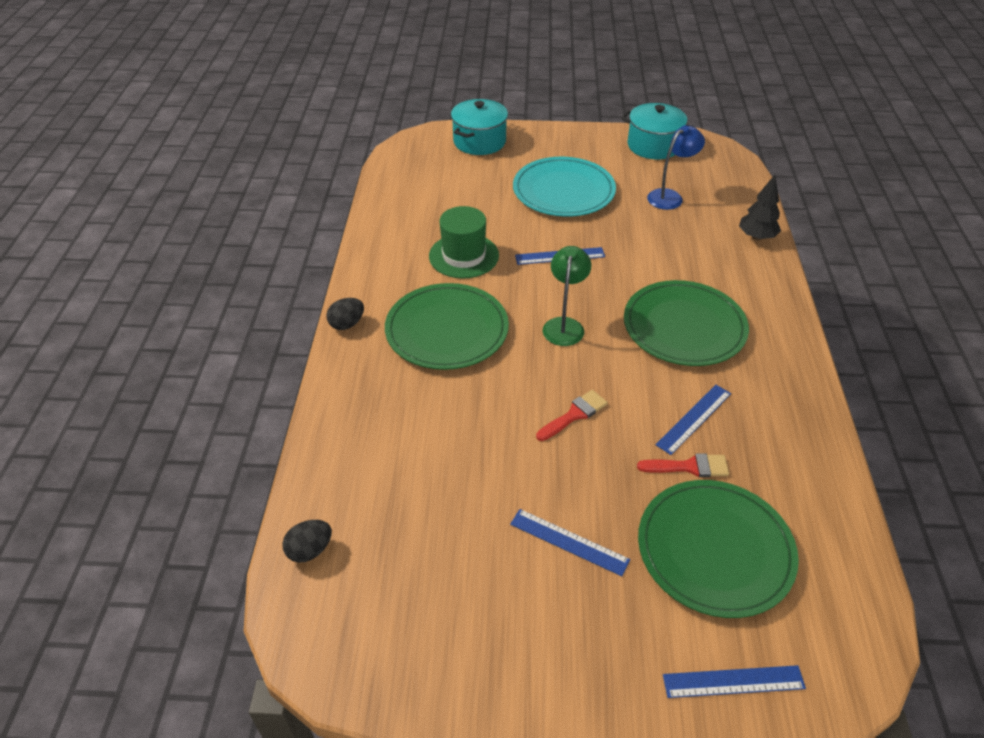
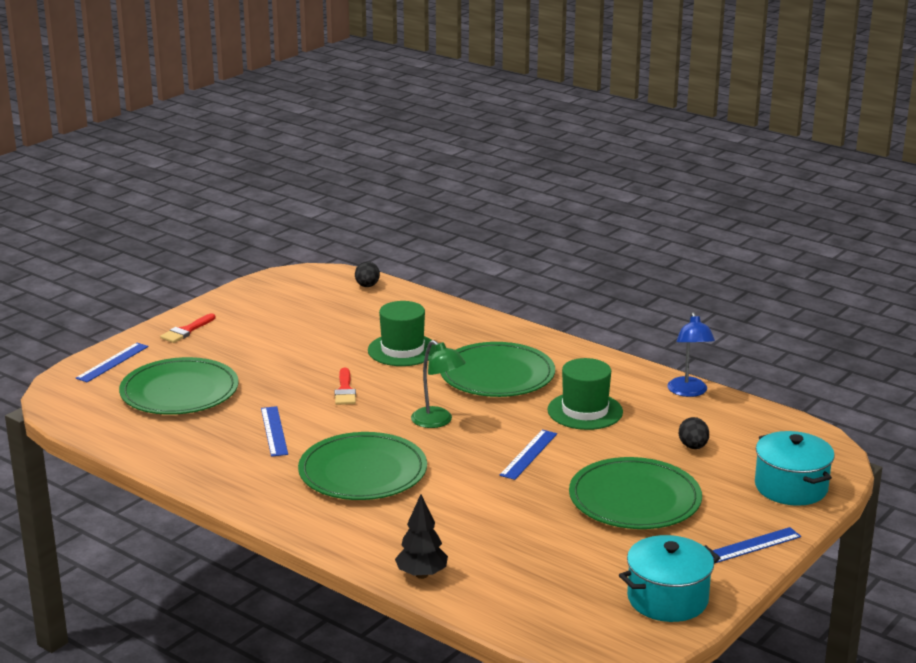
camera: 125 degrees right, 20 degrees down
black egg [326,298,364,330] -> black egg moved to [679,417,709,449]
blue ruler [510,509,630,576] -> blue ruler moved to [712,527,801,563]
turquoise plate [513,157,616,217] -> green plate [569,457,702,529]
red brush [637,453,729,477] -> red brush moved to [160,313,215,343]
blue lamp [647,125,705,210] -> blue lamp moved to [667,312,715,397]
none -> green hat [368,301,436,366]

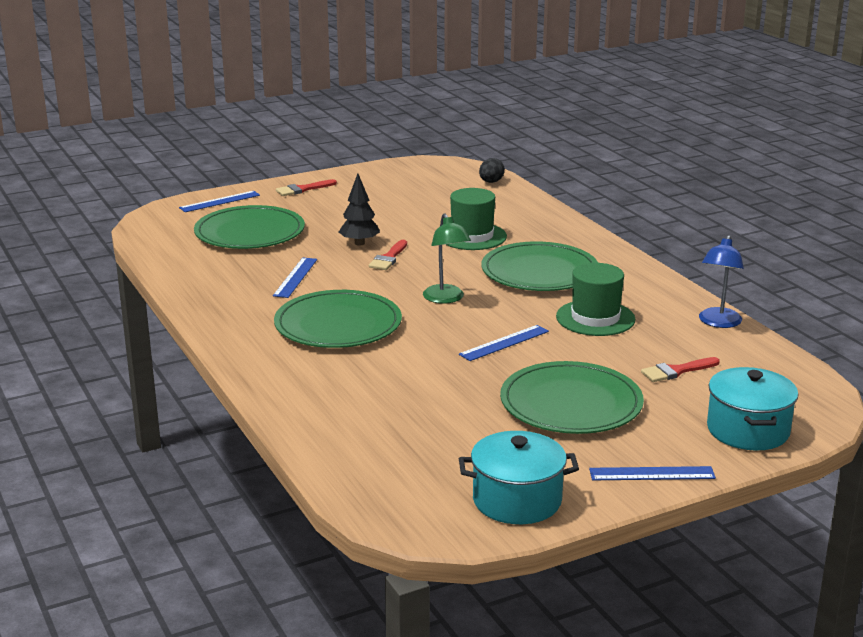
camera: 25 degrees right, 0 degrees up
black tree [395,494,448,579] -> black tree moved to [339,174,380,246]
black egg [679,417,709,449] -> red brush [641,357,720,382]

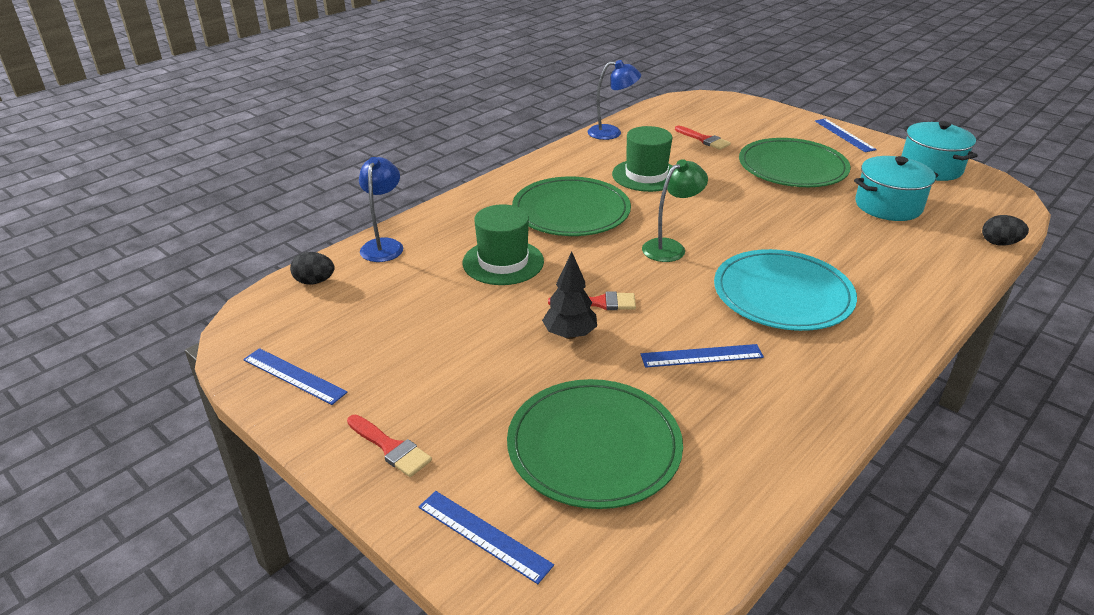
camera: 110 degrees left, 10 degrees up
green plate [274,290,402,348] -> turquoise plate [714,249,857,331]
blue ruler [459,325,549,361] -> blue ruler moved to [243,348,348,405]
turquoise pot [707,367,798,451] -> turquoise pot moved to [854,156,939,221]
none -> blue lamp [359,157,403,262]
none -> black egg [982,215,1029,246]

